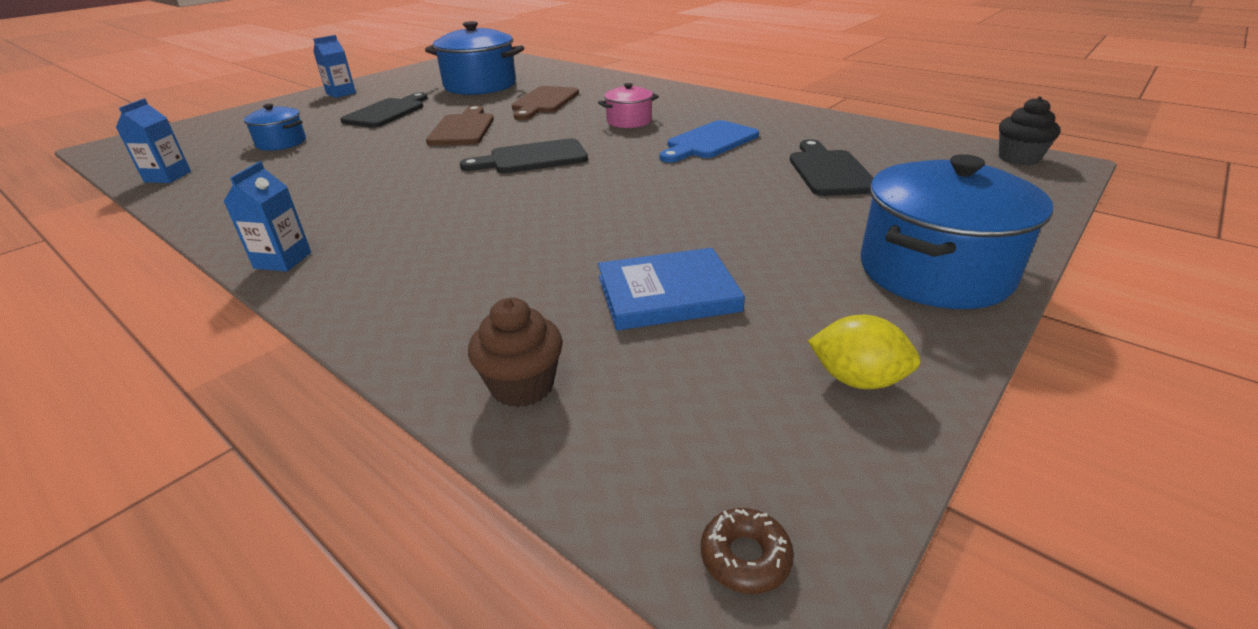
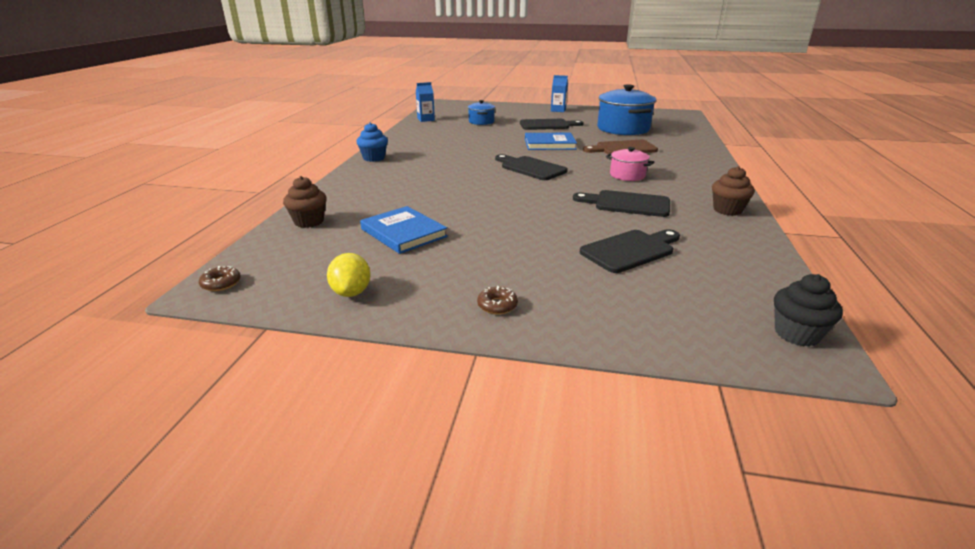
camera: 60 degrees right, 5 degrees down
blue carton [223,161,311,272] -> blue cupcake [356,122,388,162]
brown cutting board [426,105,494,145] -> blue book [525,133,577,150]
blue cutting board [659,120,759,163] -> black cutting board [573,190,670,217]
blue pot [861,154,1053,309] -> brown donut [477,286,518,314]
none -> brown cupcake [712,166,755,216]

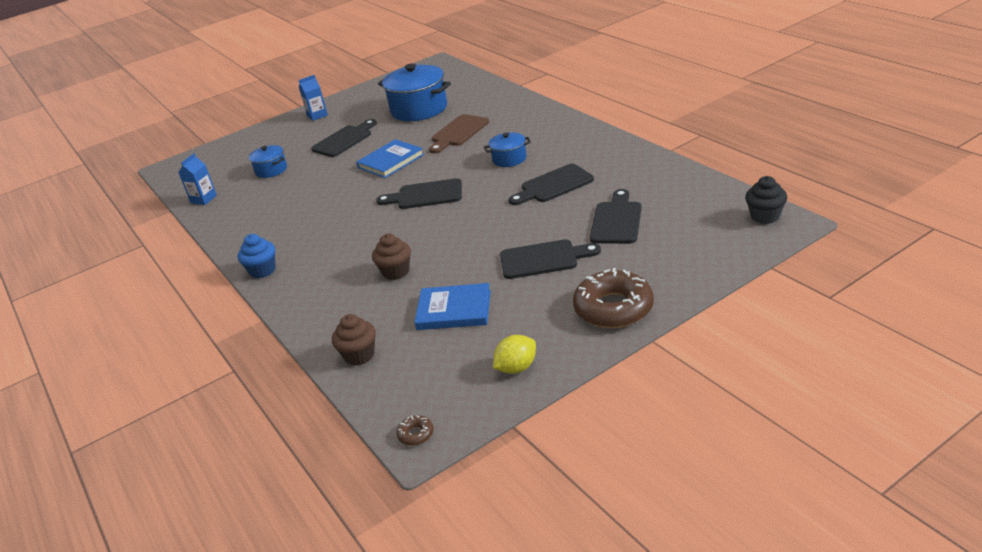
camera: 40 degrees left, 5 degrees up
yellow lemon [327,253,371,297] -> yellow lemon turned 75 degrees counterclockwise [493,335,536,374]
brown donut [477,286,518,314] -> brown donut [573,268,654,328], size x2.43
pink pot [606,147,654,181] -> blue pot [484,132,531,167]
brown cupcake [712,166,755,216] -> brown cupcake moved to [372,234,411,280]
none -> black cutting board [500,239,601,279]

